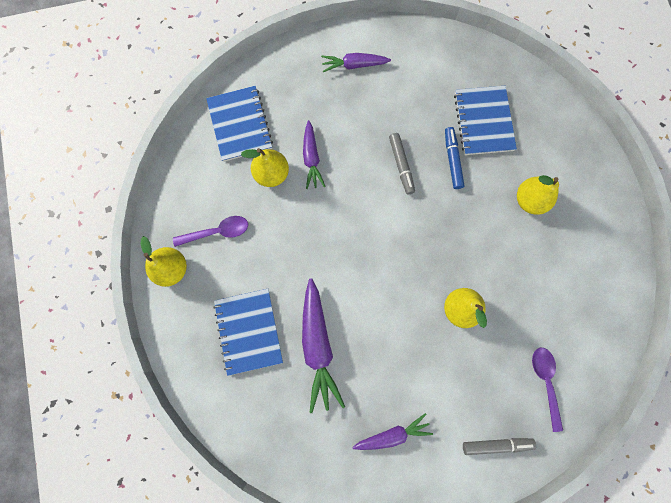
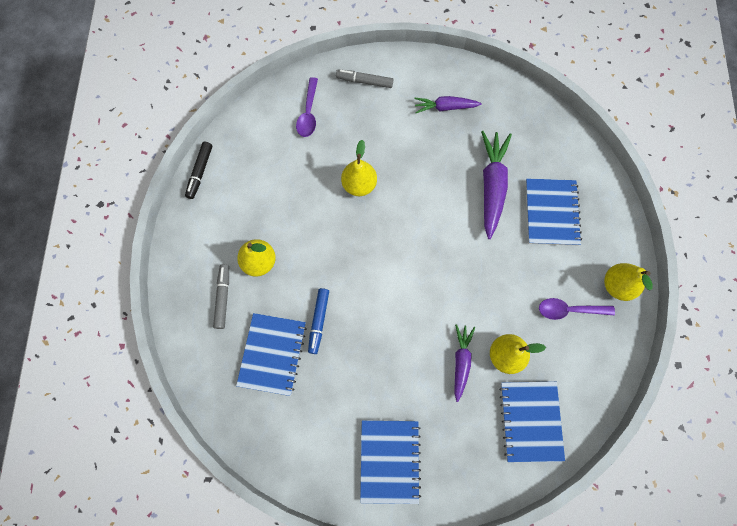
camera: 165 degrees left, 5 degrees down
purple carrot [321,53,391,72] -> blue notebook [360,420,421,504]
grey marker [389,133,415,194] -> grey marker moved to [213,264,229,329]
none -> black marker [185,142,212,199]

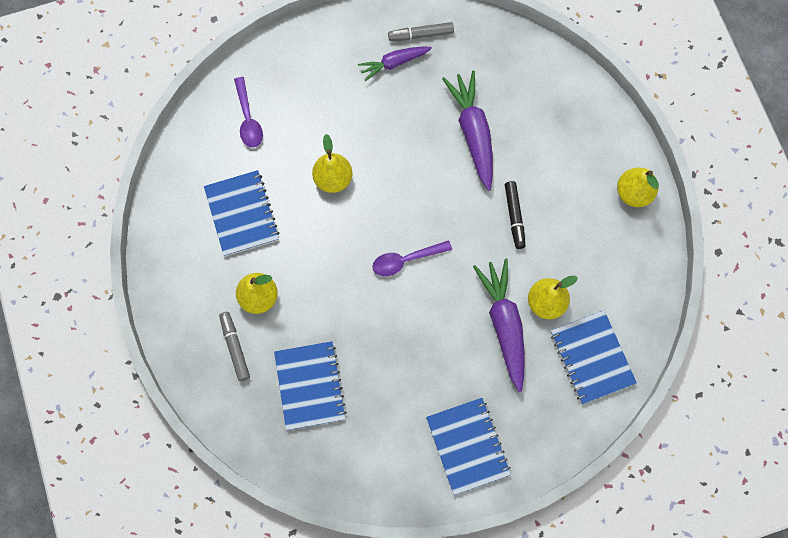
camera: 20 degrees left, 0 degrees up
black marker [185,142,212,199] -> black marker moved to [505,181,525,249]
blue marker [308,288,329,354] -> none
grey marker [336,69,393,88] -> grey marker moved to [388,22,454,41]
purple carrot [454,324,475,402] -> purple carrot [473,259,525,392], size x1.65
blue notebook [526,179,582,246] -> blue notebook moved to [204,170,279,257]
purple spoon [539,298,615,320] -> purple spoon moved to [372,240,452,276]

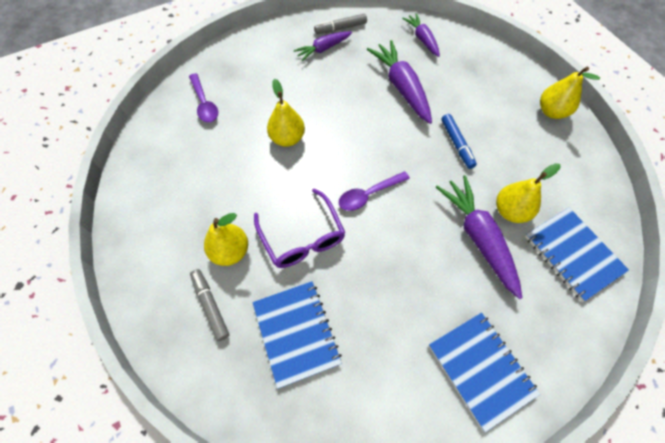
camera: 10 degrees left, 10 degrees down
blue notebook [204,170,279,257] -> none
black marker [505,181,525,249] -> blue marker [441,114,477,169]
none -> purple glasses [254,188,345,268]
none -> purple carrot [402,13,440,57]

